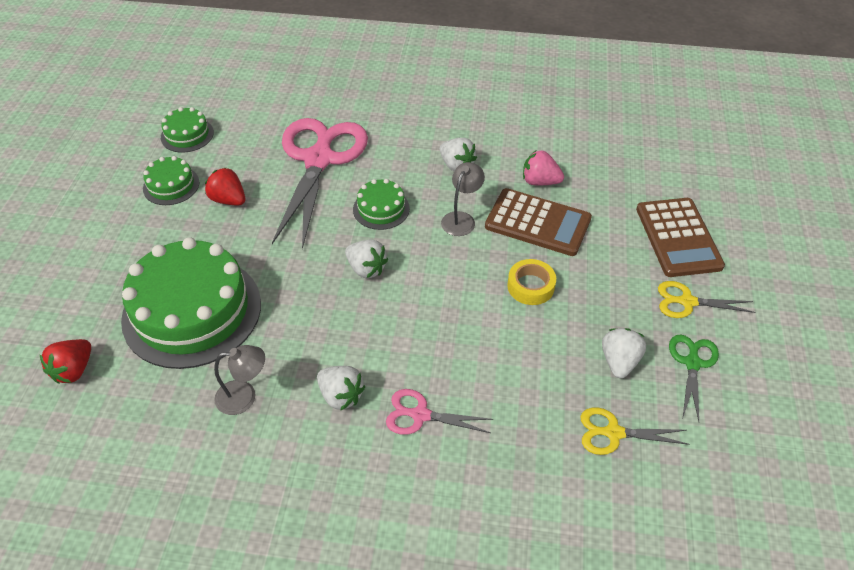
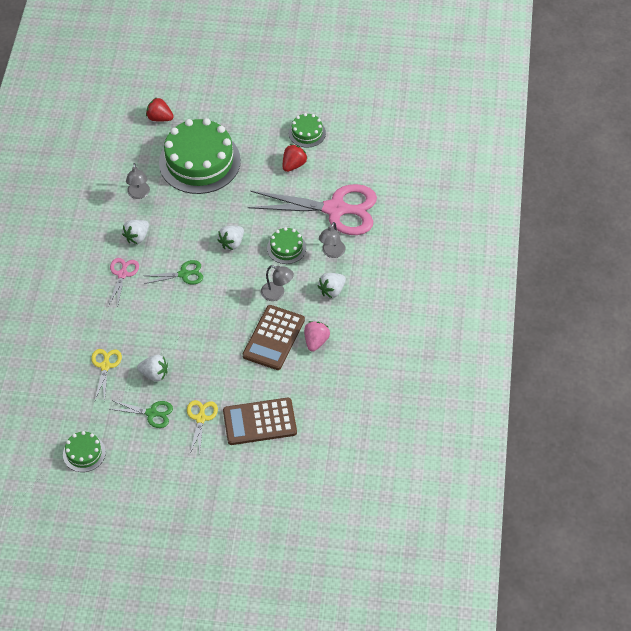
camera: 90 degrees right, 5 degrees up
green cake [161,107,214,153] -> green cake moved to [63,431,106,472]
yellow tape [507,259,556,305] -> none
none -> green scissors [144,260,203,284]
none -> grey lamp [319,222,346,258]

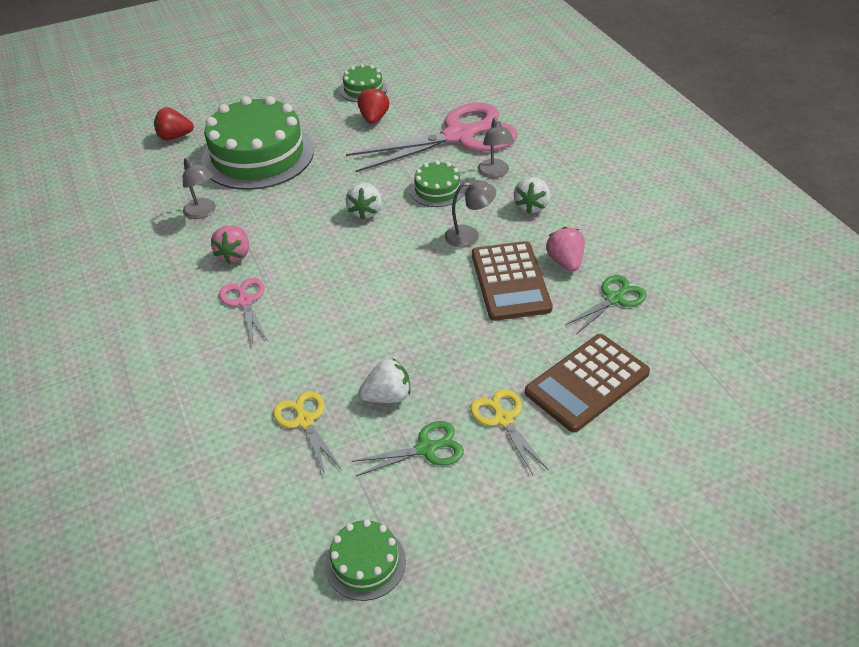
camera: 30 degrees left, 10 degrees down
white strawberry [122,220,149,244] -> pink strawberry [211,225,249,264]
green scissors [144,260,203,284] -> green scissors moved to [565,275,647,334]

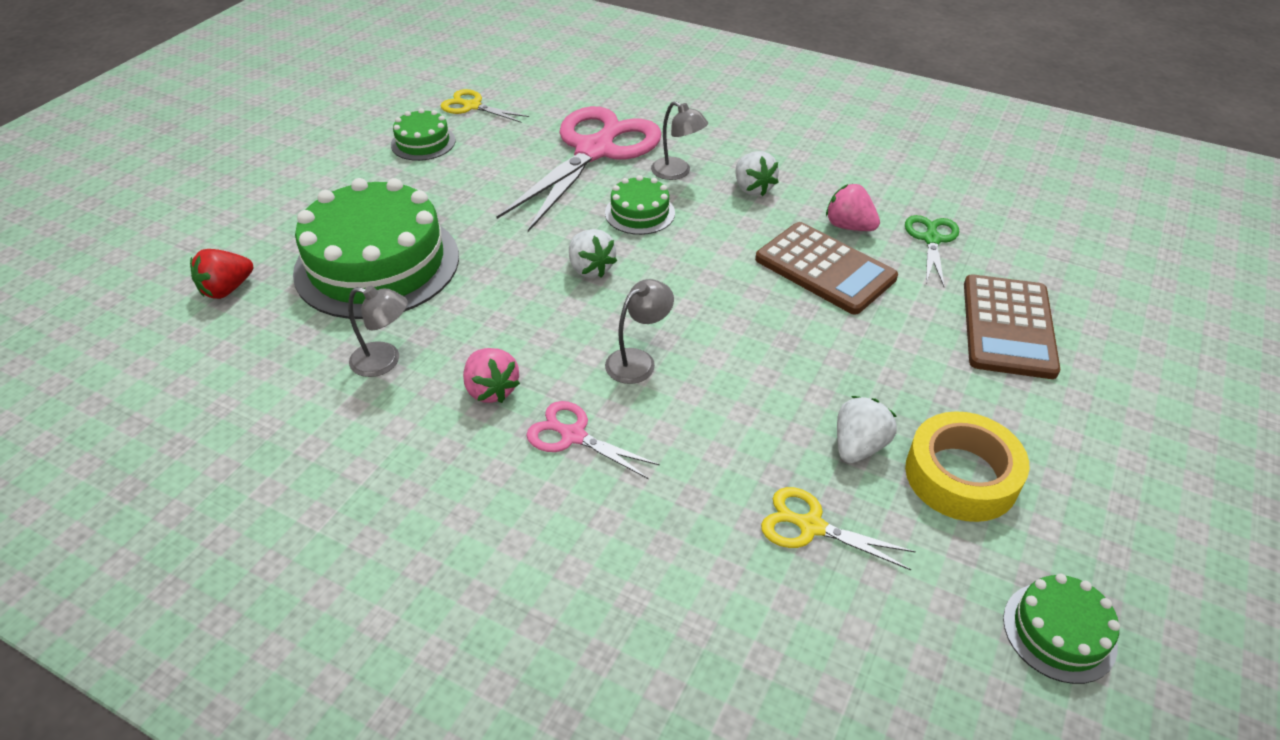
camera: 40 degrees left, 0 degrees up
green scissors [351,421,464,476] -> yellow tape [905,411,1029,522]
red strawberry [358,87,389,124] -> none
grey lamp [445,179,496,247] -> grey lamp moved to [605,279,674,384]
yellow scissors [470,389,548,475] -> yellow scissors moved to [441,89,529,123]

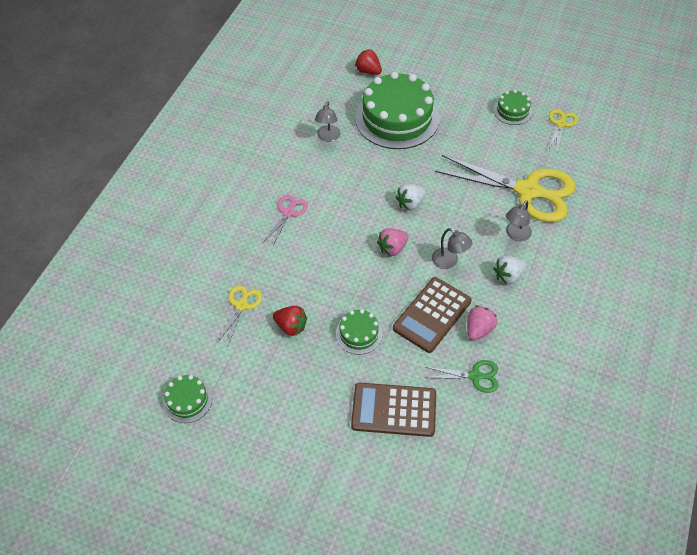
camera: 85 degrees right, 10 degrees up
pink strawberry [463,348,520,403] -> pink strawberry moved to [377,228,409,256]
pink scissors [496,106,661,232] -> yellow scissors [435,155,576,222]
green cake [605,175,675,235] -> green cake moved to [336,309,383,355]
grey lamp [605,279,674,384] -> grey lamp moved to [432,228,473,269]
white strawberry [837,396,897,463] -> red strawberry [273,306,307,336]
yellow tape [905,411,1029,522] -> none

